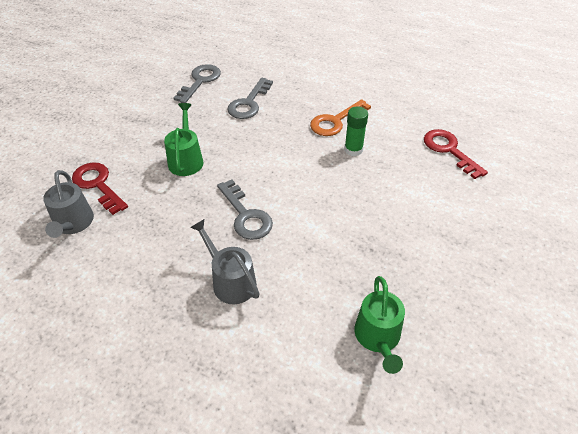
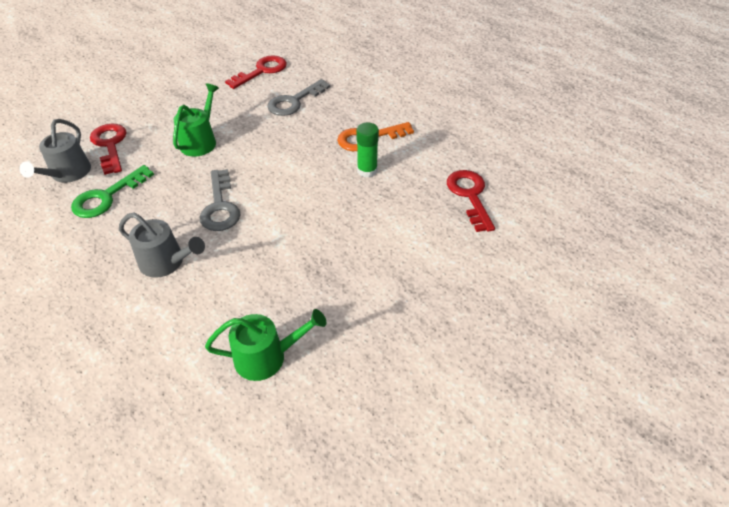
camera: 20 degrees right, 0 degrees up
grey key [174,64,221,103] -> red key [225,55,287,89]
grey watering can [190,219,260,304] -> grey watering can turned 135 degrees clockwise [119,213,205,278]
green watering can [354,276,405,374] -> green watering can turned 120 degrees counterclockwise [205,309,326,381]
none -> green key [71,165,154,218]

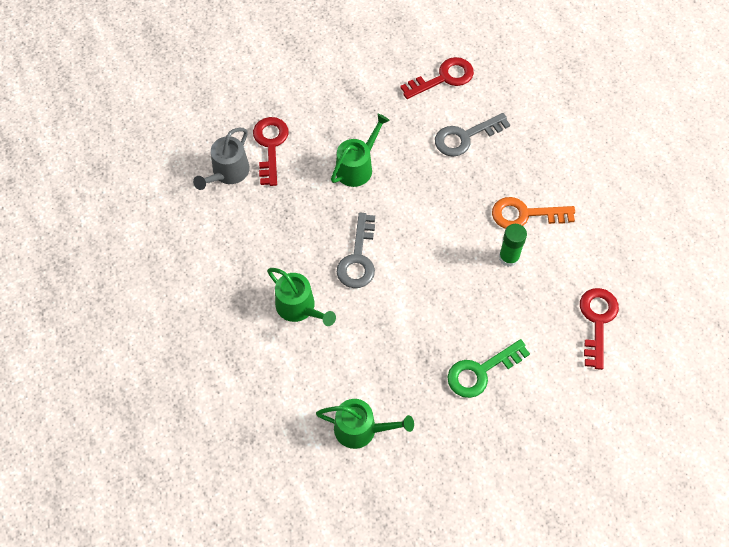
camera: 20 degrees right, 15 degrees up
green key [71,165,154,218] -> green key moved to [447,339,530,398]
grey watering can [119,213,205,278] -> green watering can [267,268,336,326]

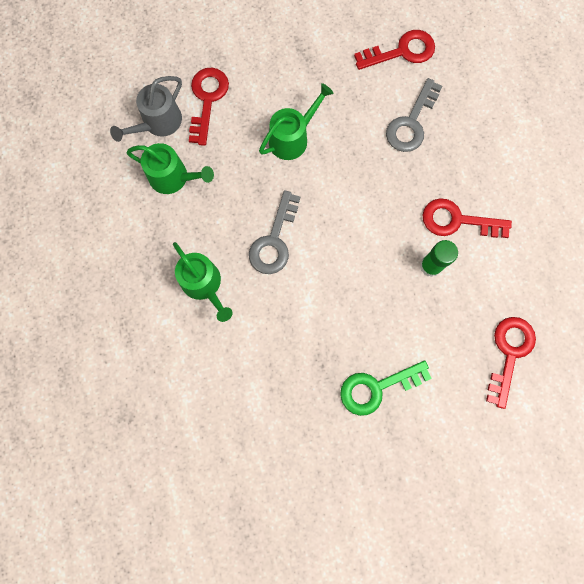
camera: 10 degrees right, 15 degrees up
green watering can [316,399,414,449] -> green watering can moved to [126,143,214,194]
grey key [435,113,510,157] -> grey key turned 45 degrees counterclockwise [386,78,442,152]
orange key [492,197,575,229] -> red key [423,198,512,238]

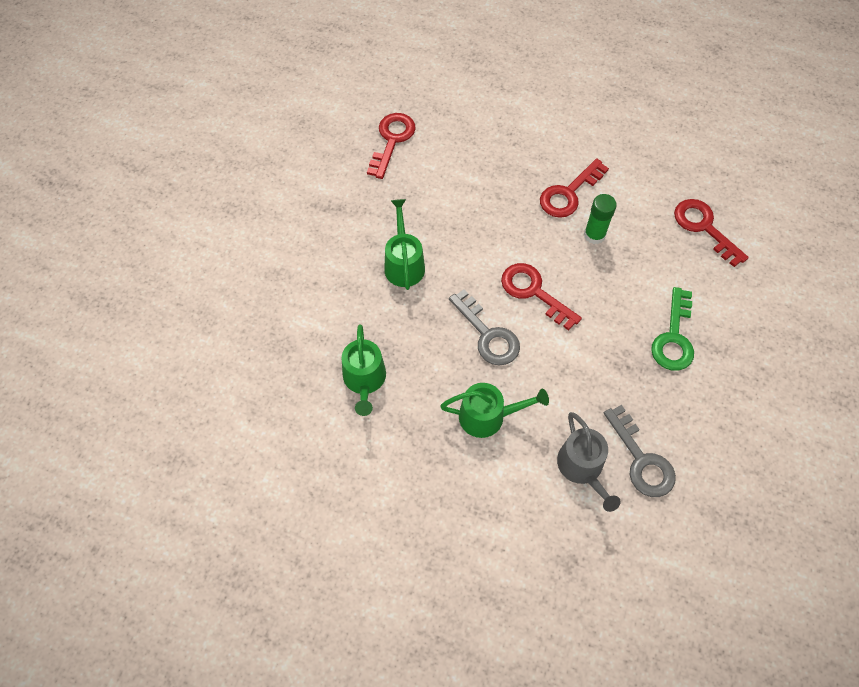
camera: 55 degrees left, 15 degrees down
grey watering can [110,76,182,142] -> grey watering can moved to [557,412,621,512]
green watering can [126,143,214,194] -> green watering can turned 120 degrees clockwise [342,324,386,416]
red key [189,68,229,146] -> red key moved to [501,263,582,331]
grey key [386,78,442,152] -> grey key moved to [604,405,676,497]

